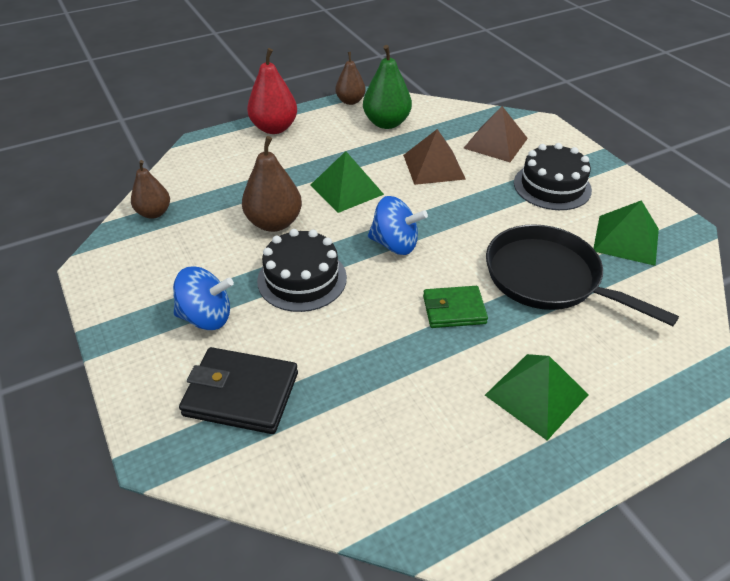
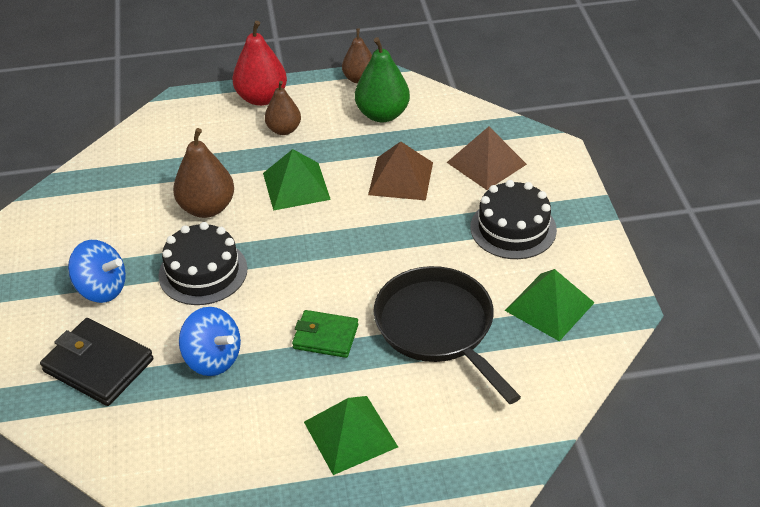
camera: 20 degrees right, 0 degrees up
brown pear [131,160,170,219] -> brown pear moved to [265,81,301,135]
blue spinning top [368,196,428,255] -> blue spinning top moved to [179,307,241,376]

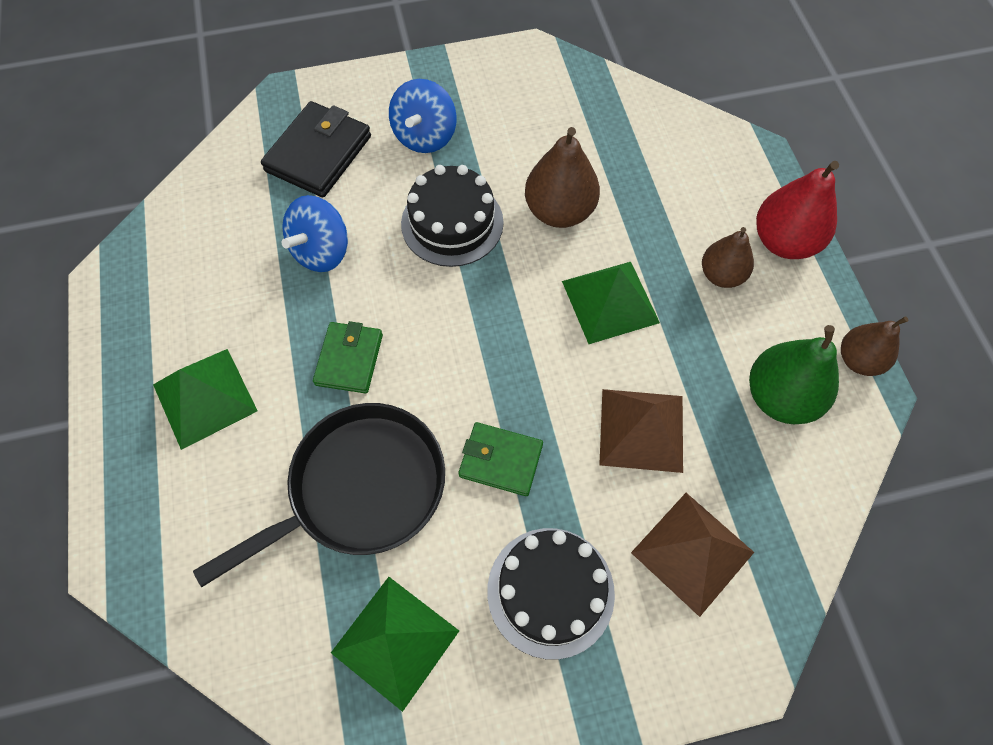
camera: 85 degrees right, 20 degrees up
none -> green wallet [459,422,543,496]

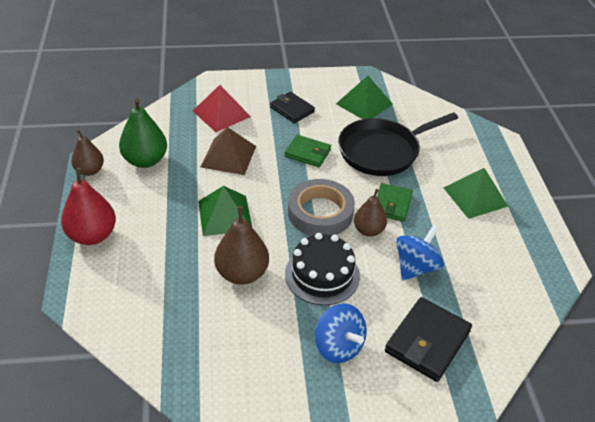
camera: 175 degrees left, 20 degrees down
blue spinning top [389,79,457,153] -> blue spinning top turned 120 degrees clockwise [315,303,367,363]
black cake [487,528,615,660] -> black wallet [270,92,315,123]
brown pyramid [631,493,754,617] -> red pyramid [193,85,251,132]
brown pear [702,227,754,288] -> brown pear moved to [354,189,387,237]
none -> grey tape [288,179,355,236]

